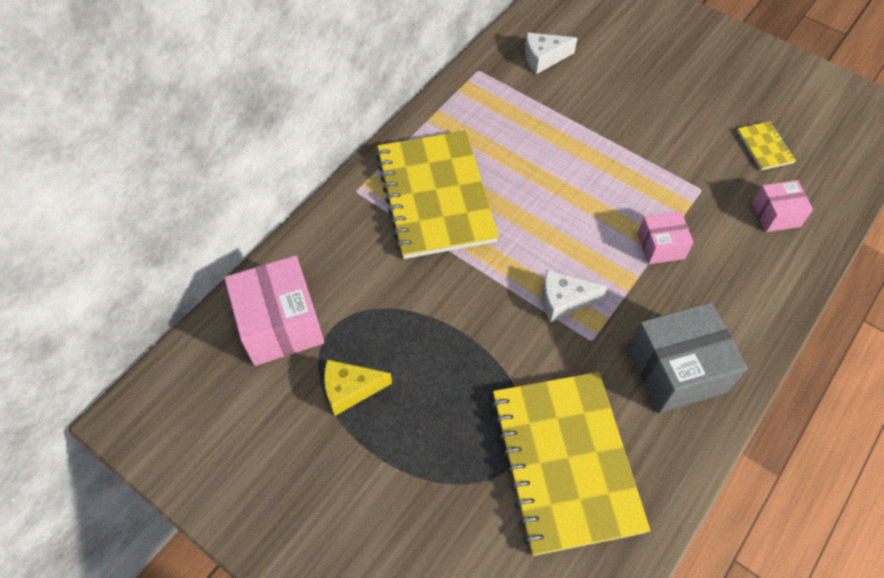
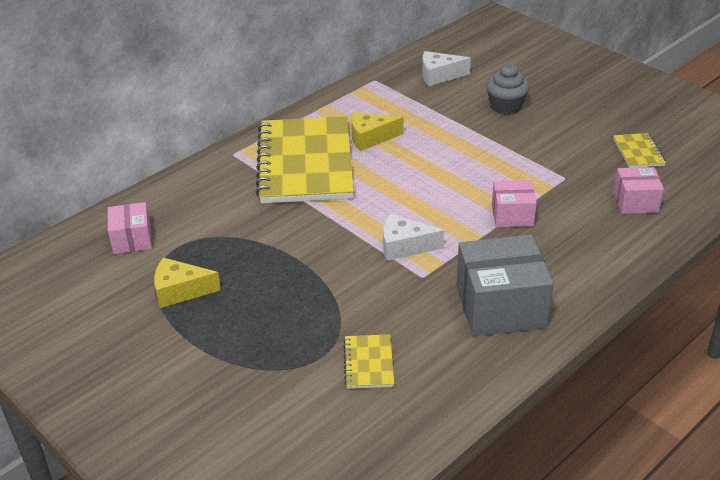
camera: 10 degrees right, 20 degrees down
pink box [224,255,324,366] -> pink box [108,202,152,254], size x0.56
yellow notebook [491,372,651,556] -> yellow notebook [343,334,394,389], size x0.41
none -> yellow cheese [351,112,404,151]
none -> grey cupcake [486,64,530,115]

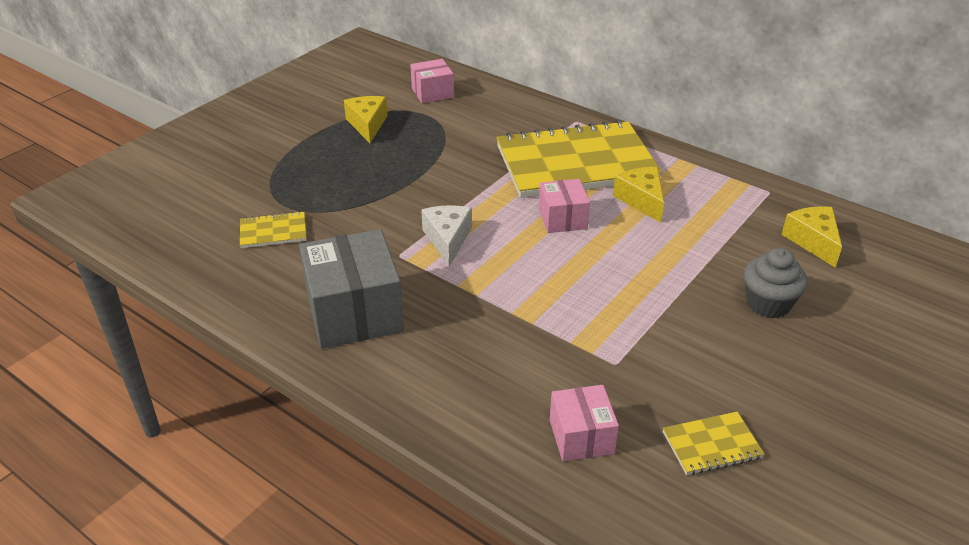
camera: 80 degrees right, 0 degrees up
white cheese [422,51,471,86] -> yellow cheese [781,206,842,268]
pink box [492,180,537,227] -> pink box moved to [539,179,590,233]

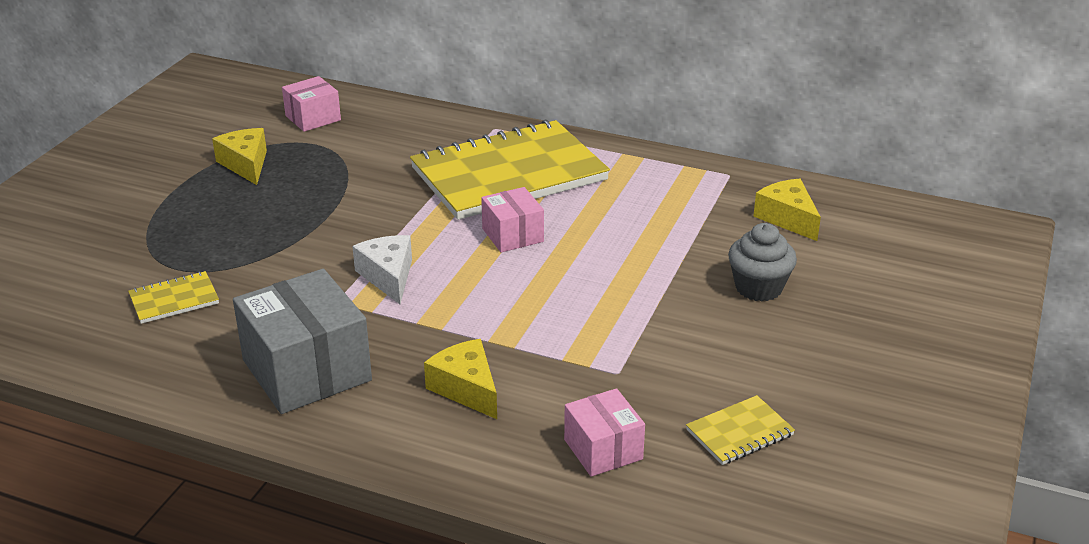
camera: 15 degrees left, 5 degrees down
yellow cheese [613,167,664,223] -> yellow cheese moved to [424,339,497,419]

